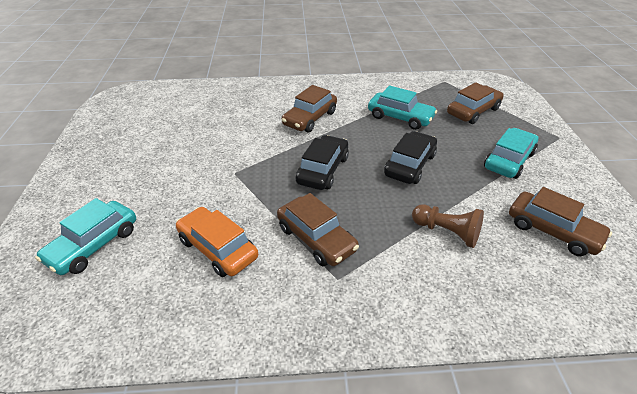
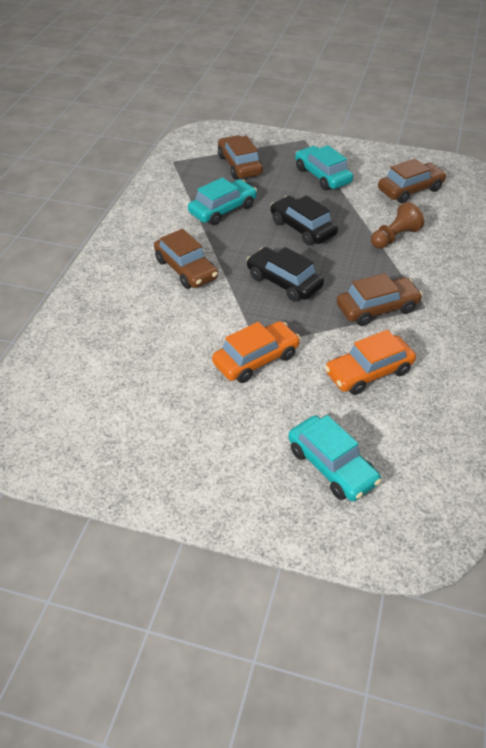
camera: 70 degrees left, 5 degrees up
none -> orange car [212,321,300,383]

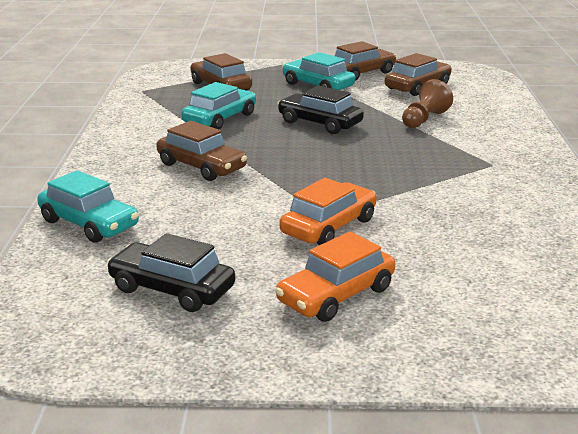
camera: 15 degrees left, 20 degrees down
black car [246,247,324,302] -> black car moved to [106,233,235,312]
turquoise car [288,415,381,501] -> turquoise car moved to [37,170,139,243]
orange car [325,330,416,395] -> orange car moved to [275,232,395,322]
brown car [337,273,423,326] -> brown car moved to [335,41,397,81]

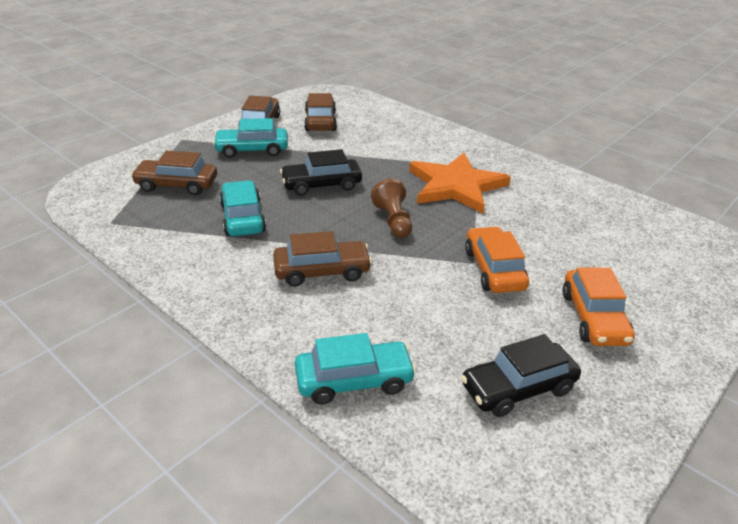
camera: 50 degrees left, 10 degrees up
brown pawn [402,79,453,128] -> brown pawn moved to [371,179,412,238]
none -> orange star [409,153,511,214]

